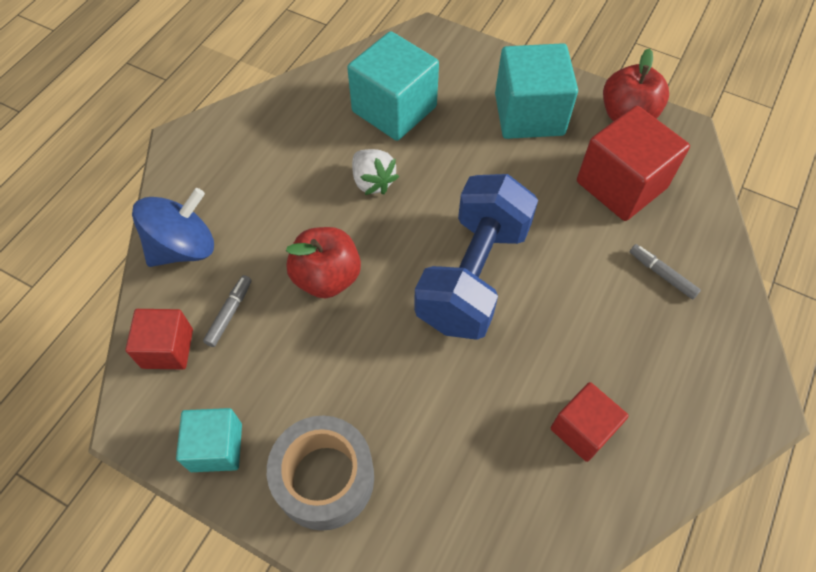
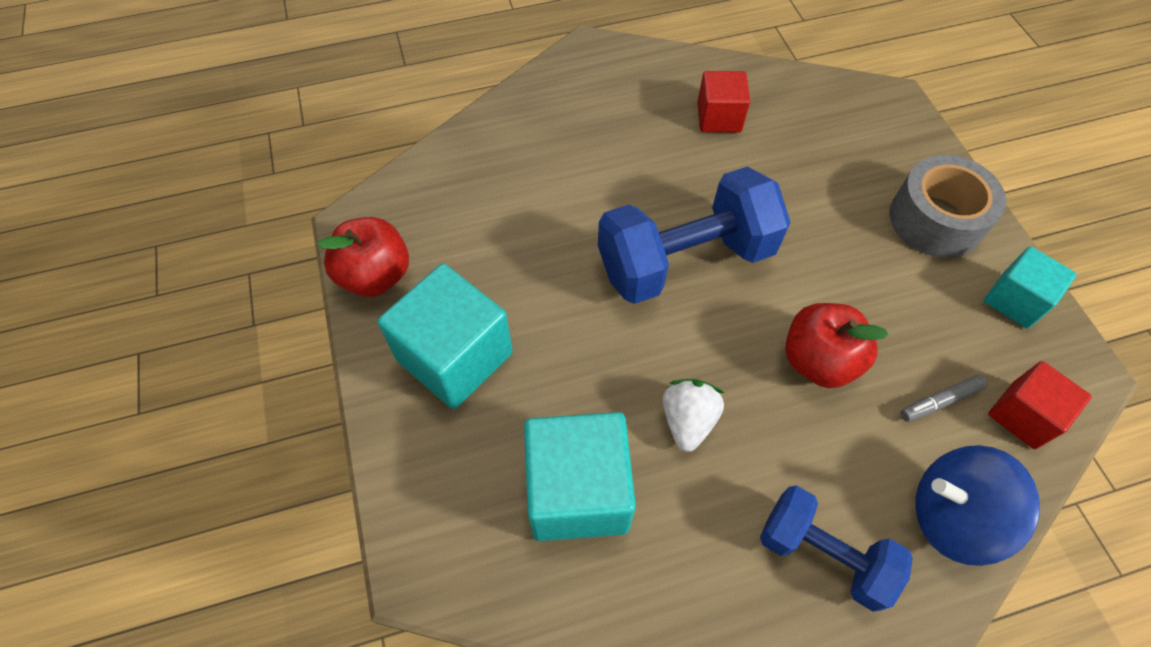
camera: 135 degrees left, 0 degrees up
red cube [577,106,690,221] -> none
grey marker [630,244,701,300] -> none
none -> blue dumbbell [760,485,913,612]

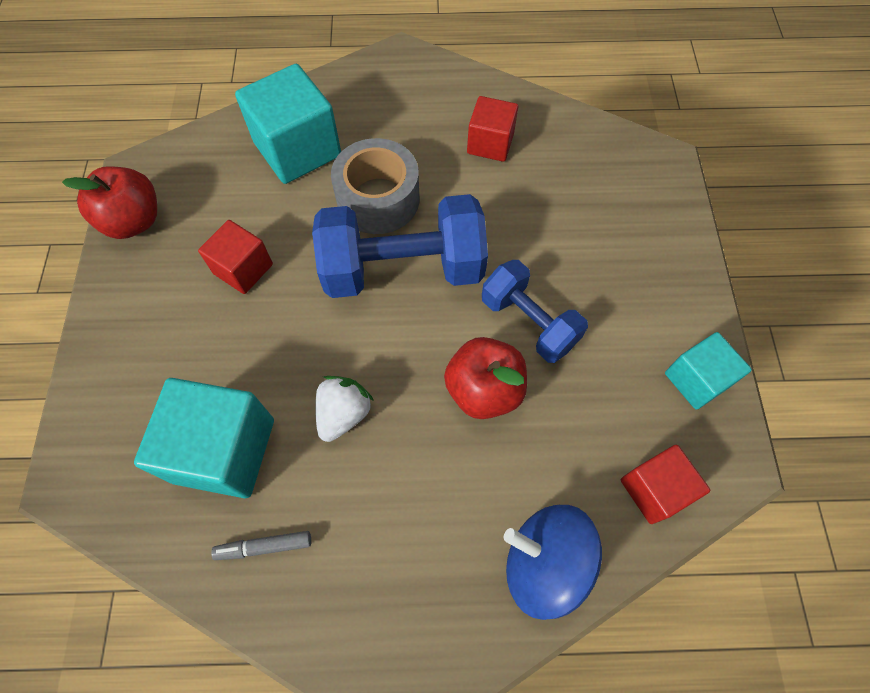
camera: 15 degrees right, 5 degrees up
turquoise cube [378,264,513,409] -> turquoise cube moved to [235,64,341,184]
blue dumbbell [760,485,913,612] -> blue dumbbell moved to [482,260,588,363]
grey tape [889,155,1006,258] -> grey tape moved to [331,138,419,234]
grey marker [900,375,988,422] -> grey marker moved to [211,531,311,560]
none -> red cube [198,220,273,294]

